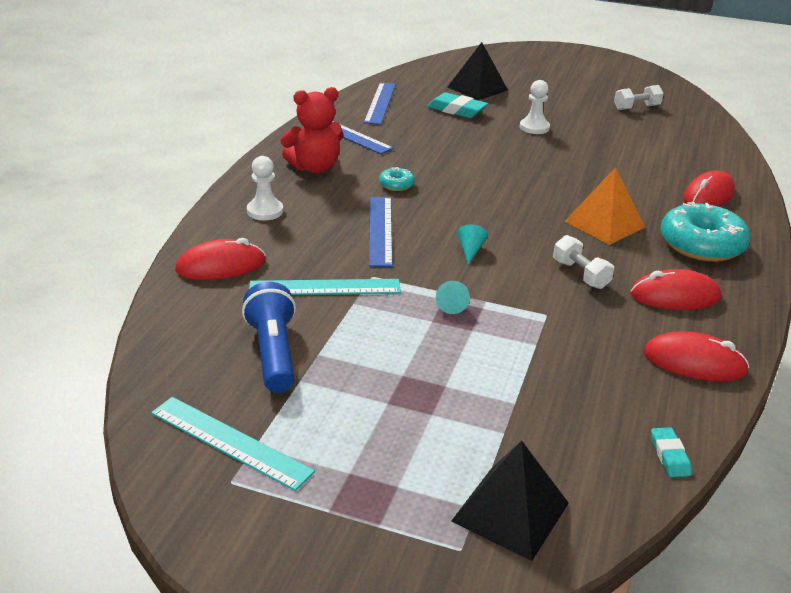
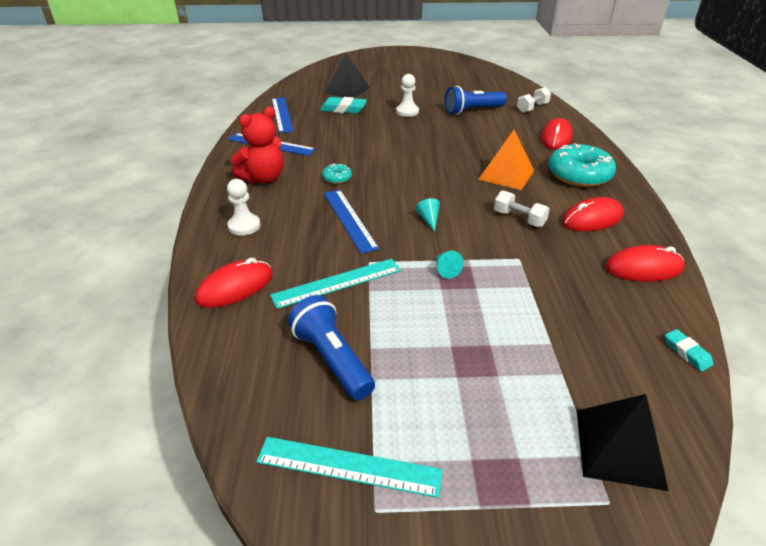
camera: 20 degrees left, 5 degrees up
white dumbbell [614,85,664,110] -> white dumbbell moved to [517,87,551,113]
none -> blue flashlight [445,86,507,115]

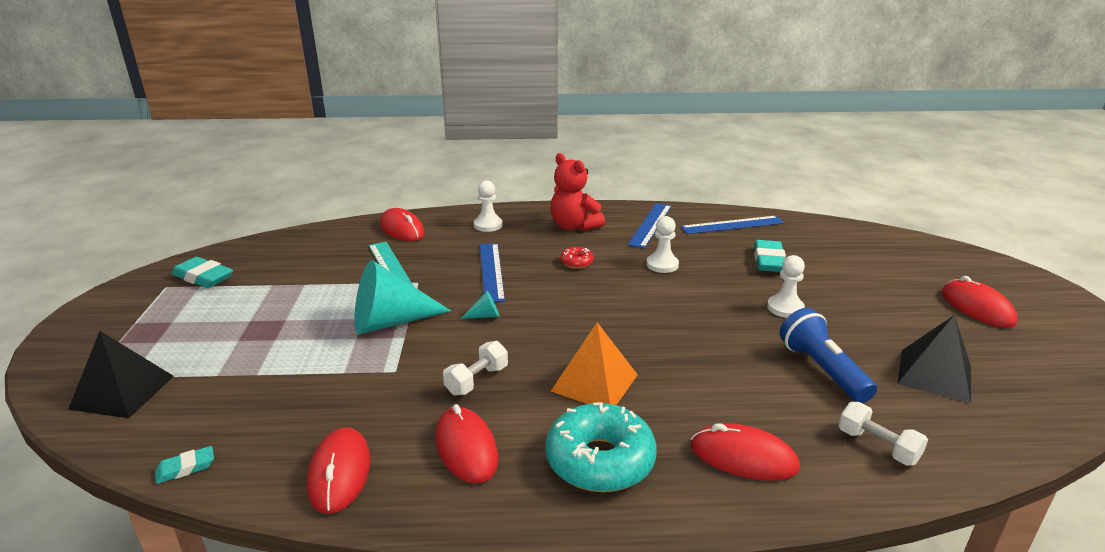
camera: 90 degrees right, 10 degrees down
turquoise ruler [256,437,443,498] -> turquoise eraser [172,257,233,288]
blue flashlight [288,295,375,400] -> none
turquoise donut [322,163,352,184] -> red donut [560,247,594,269]
blue ruler [324,190,379,254] -> blue ruler turned 75 degrees counterclockwise [480,243,505,302]
black pyramid [325,53,370,98] -> black pyramid moved to [897,315,971,403]
turquoise cone [436,251,464,279] -> turquoise cone [354,260,451,335], size x2.48
none -> white pawn [646,216,679,273]
none -> red mouse [942,276,1017,328]

